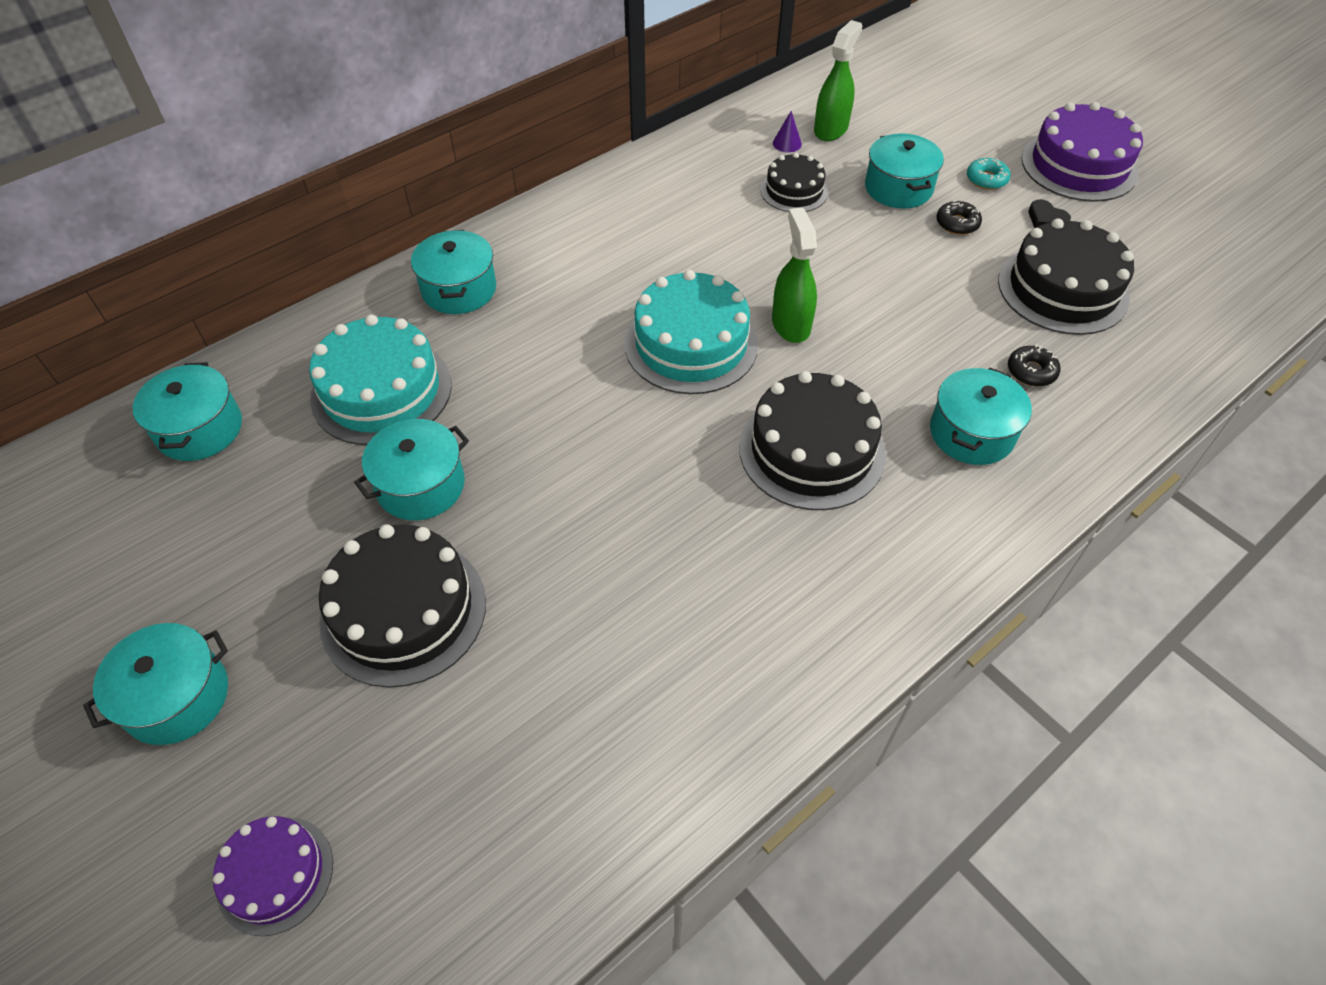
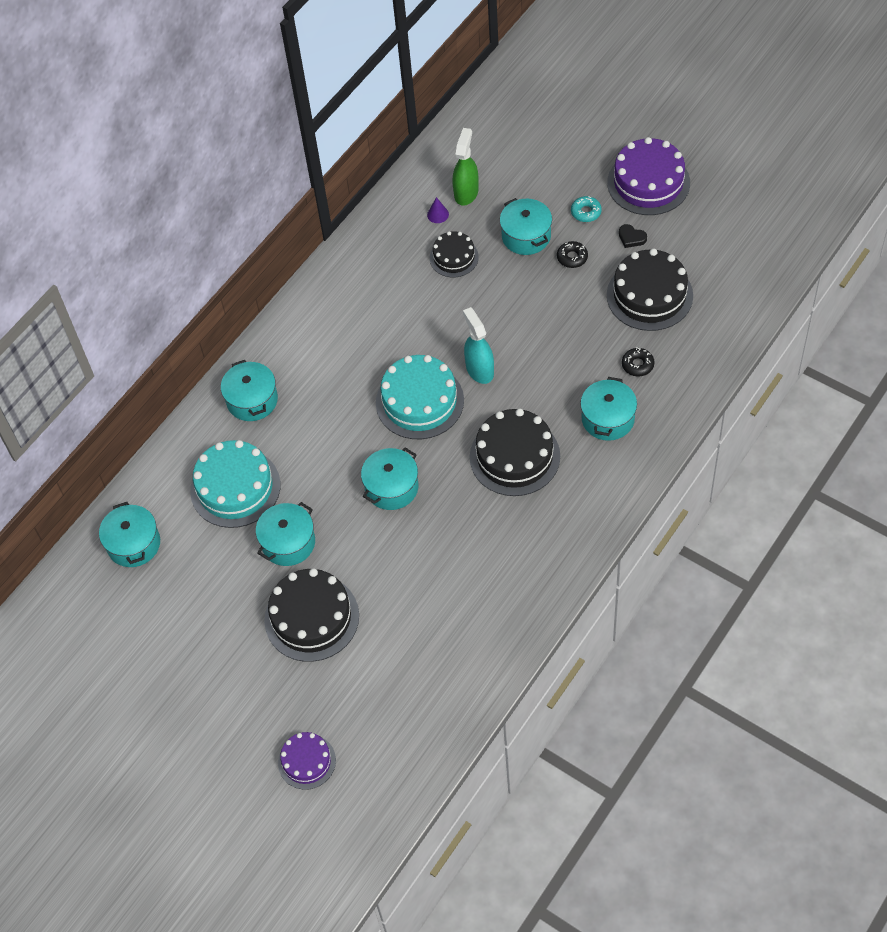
camera: 10 degrees left, 5 degrees up
turquoise pot [83,623,228,745] -> turquoise pot moved to [361,447,419,510]
green spray bottle [772,207,817,343] -> turquoise spray bottle [463,307,494,384]

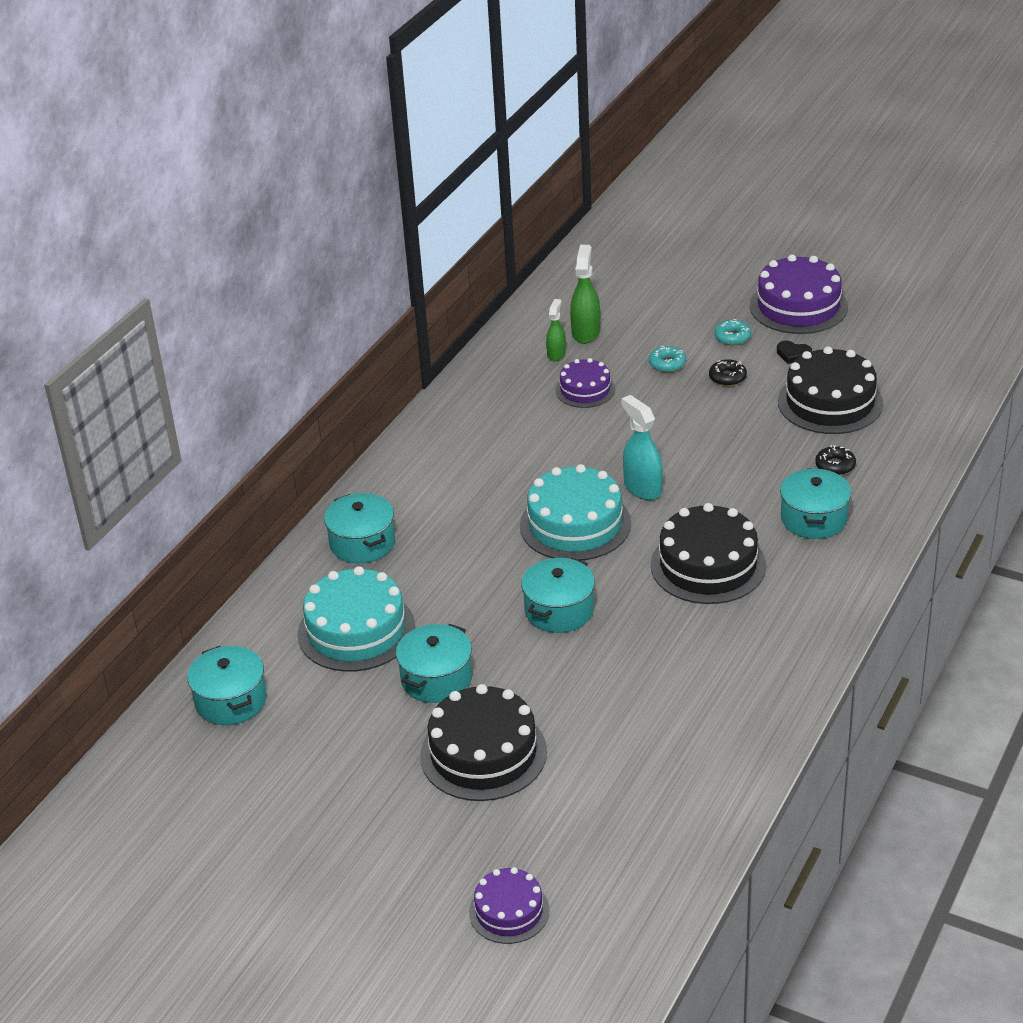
camera: 10 degrees left, 20 degrees down
purple cone [427,197,449,223] -> green spray bottle [546,299,566,361]
black cake [430,231,479,277] -> purple cake [556,358,615,408]
turquoise pot [500,198,552,255] -> turquoise donut [649,346,686,372]

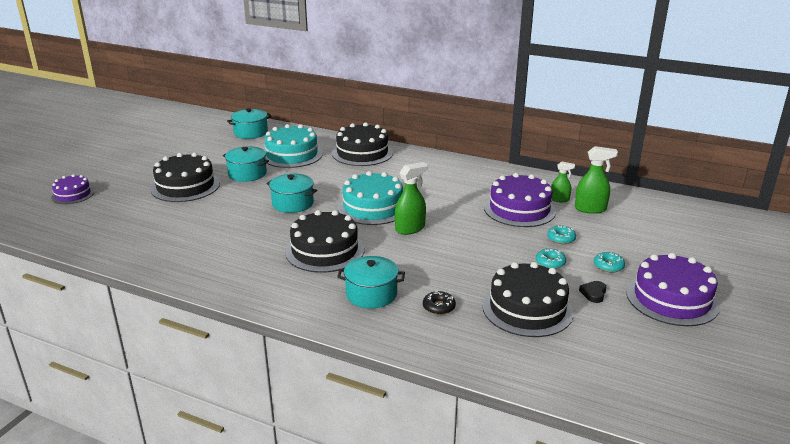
camera: 85 degrees right, 10 degrees down
turquoise pot [324,493,395,563] -> black cake [332,122,393,166]
purple cake [556,358,615,408] -> purple cake [484,173,556,227], size x1.71
turquoise spray bottle [621,395,663,500] -> green spray bottle [395,162,428,235]
black donut [709,359,747,386] -> turquoise donut [536,249,566,269]

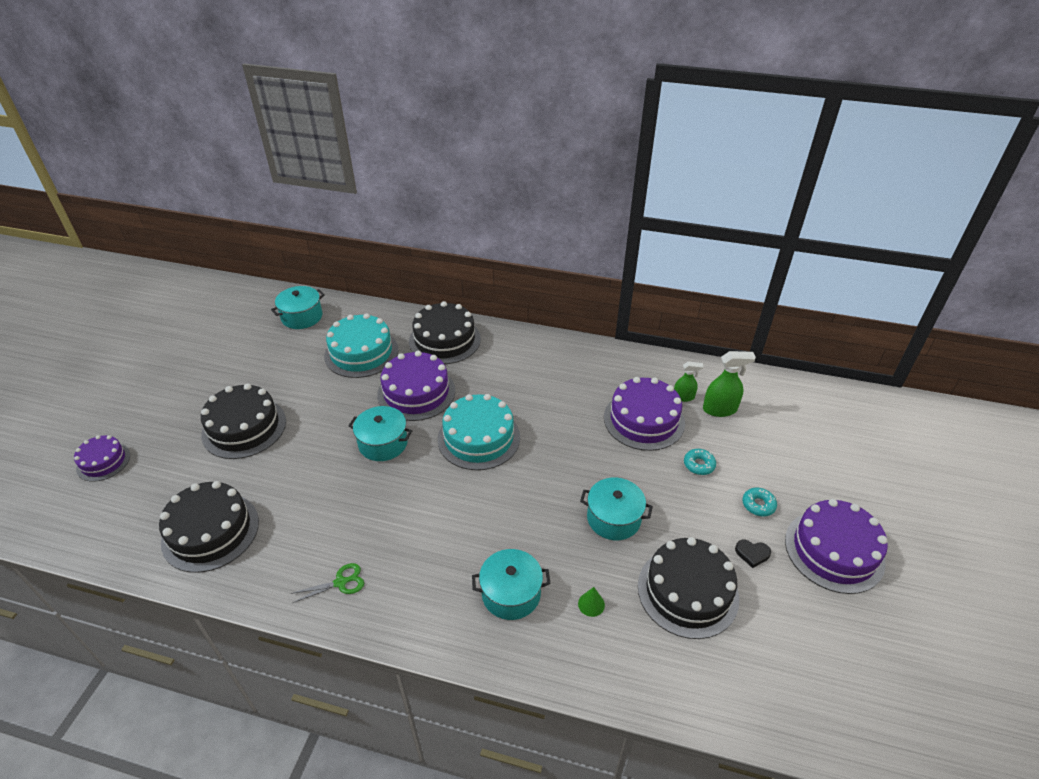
camera: 10 degrees left, 15 degrees up
turquoise pot [223,146,269,182] -> turquoise pot moved to [580,478,653,540]
black cake [285,210,364,273] -> black cake moved to [159,481,259,573]
green spray bottle [395,162,428,235] -> none
black donut [423,291,456,315] -> green cone [578,587,605,617]
turquoise donut [536,249,566,269] -> none
black heart [579,281,606,303] -> black heart turned 90 degrees counterclockwise [735,540,771,568]
none -> green scissors [290,563,364,603]
none -> purple cake [377,351,455,421]

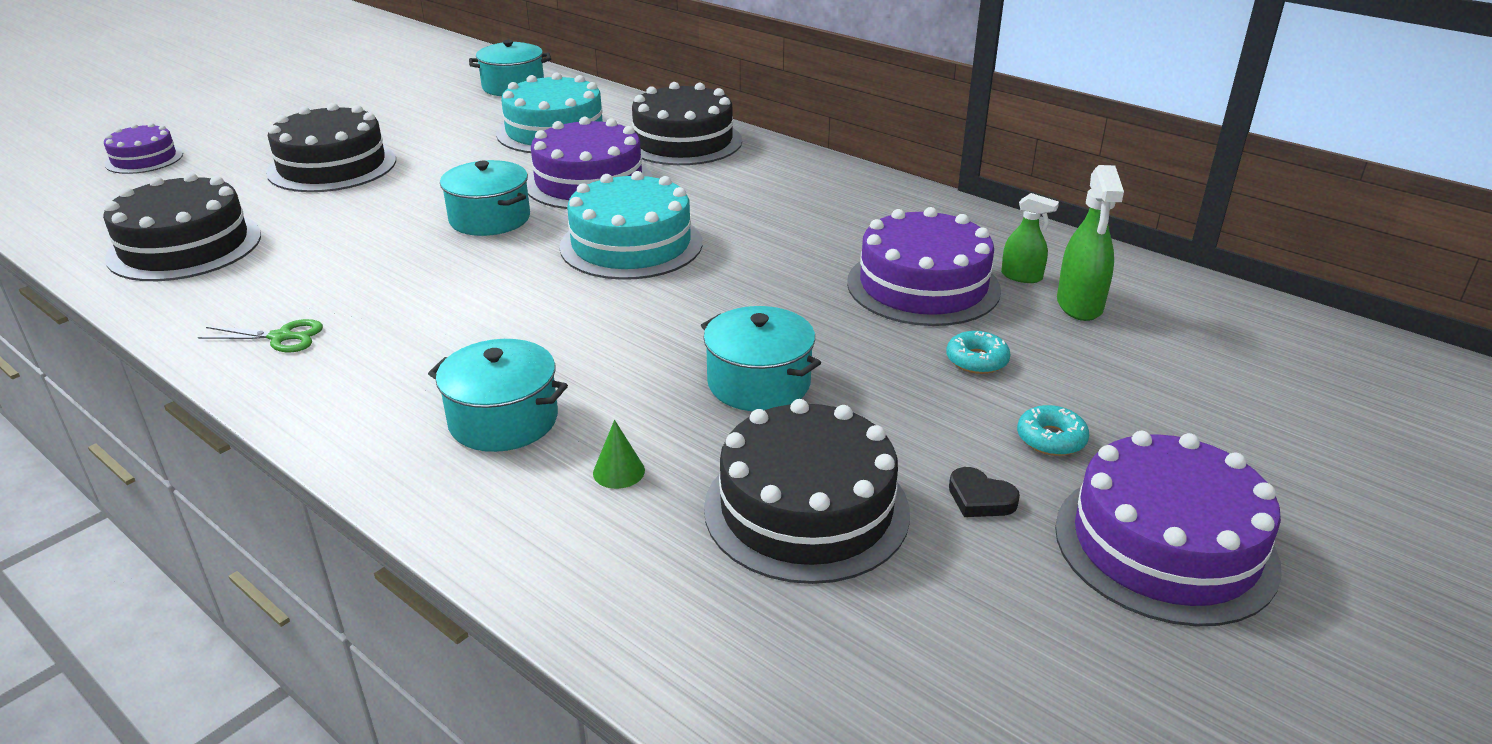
camera: 25 degrees right, 10 degrees down
green spray bottle [703,351,756,417] -> green spray bottle turned 75 degrees clockwise [1057,165,1124,321]

